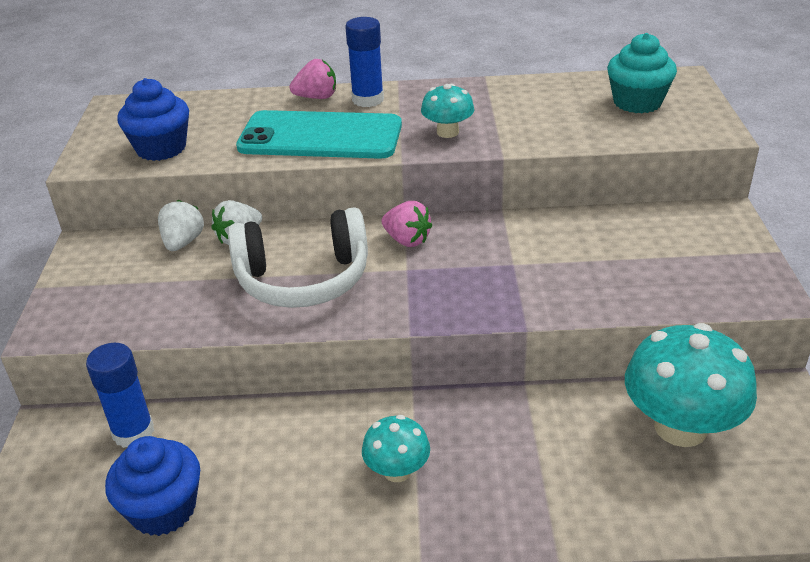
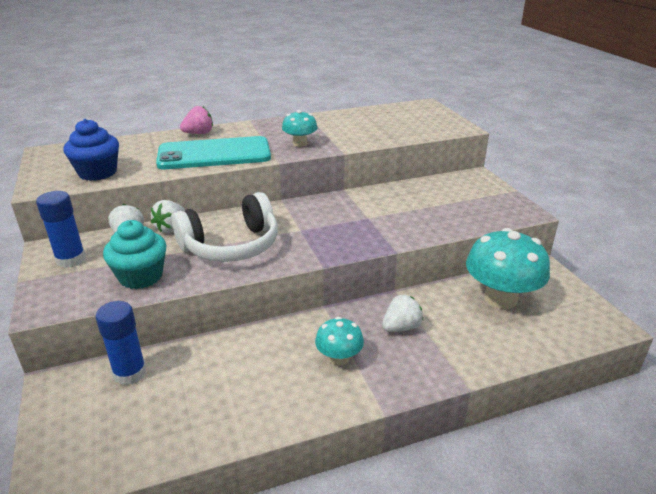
camera: 20 degrees left, 5 degrees down
blue cupcake [105,436,200,536] -> none
blue glue stick [345,17,384,107] -> blue glue stick moved to [36,191,86,268]
pink strawberry [381,201,432,247] -> none
turquoise cupcake [607,33,677,113] -> turquoise cupcake moved to [103,220,167,289]
none -> white strawberry [382,295,423,332]

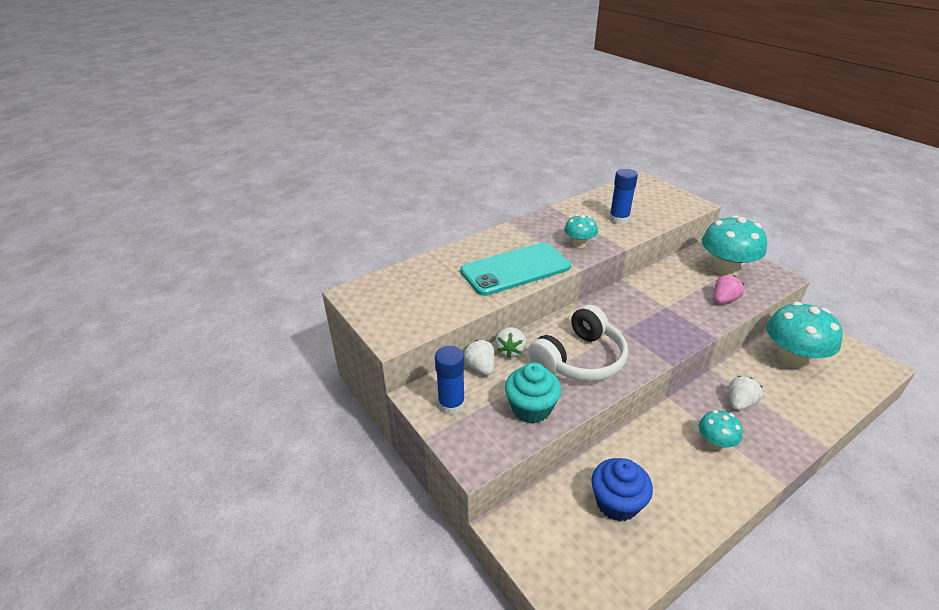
camera: 15 degrees left, 5 degrees up
blue cupcake [64,119,119,181] -> blue cupcake moved to [591,458,653,521]
blue glue stick [95,301,147,385] -> blue glue stick moved to [609,169,638,224]
pink strawberry [180,106,213,134] -> pink strawberry moved to [714,275,744,304]
none -> turquoise mushroom [702,215,767,276]

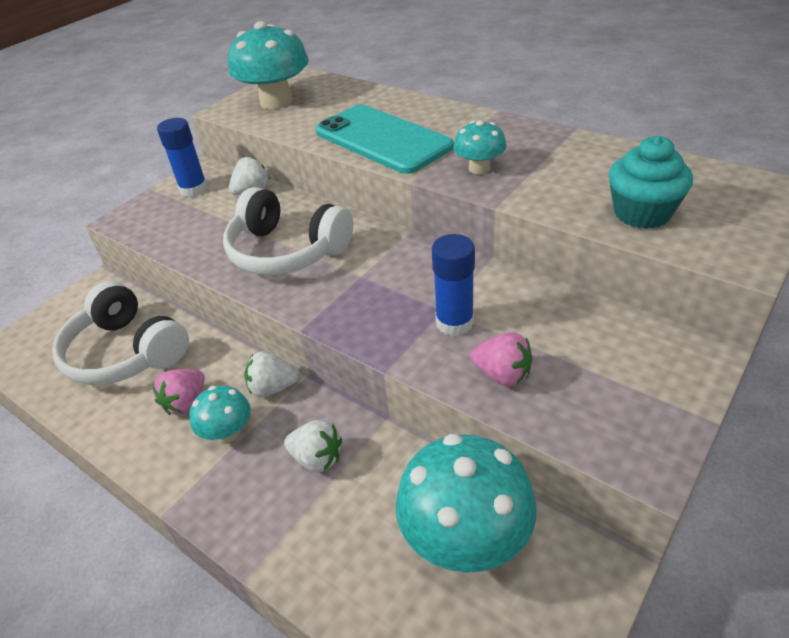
camera: 75 degrees right, 5 degrees up
white strawberry [495,327,526,358] -> white strawberry moved to [244,351,300,398]
turquoise cupcake [505,362,561,423] -> turquoise cupcake moved to [609,136,693,229]
blue cupcake [591,458,653,521] -> white headphones [52,281,189,385]
blue glue stick [609,169,638,224] -> blue glue stick moved to [432,234,475,336]
turquoise mushroom [702,215,767,276] -> turquoise mushroom moved to [228,21,309,109]
none -> pink strawberry [152,369,205,415]

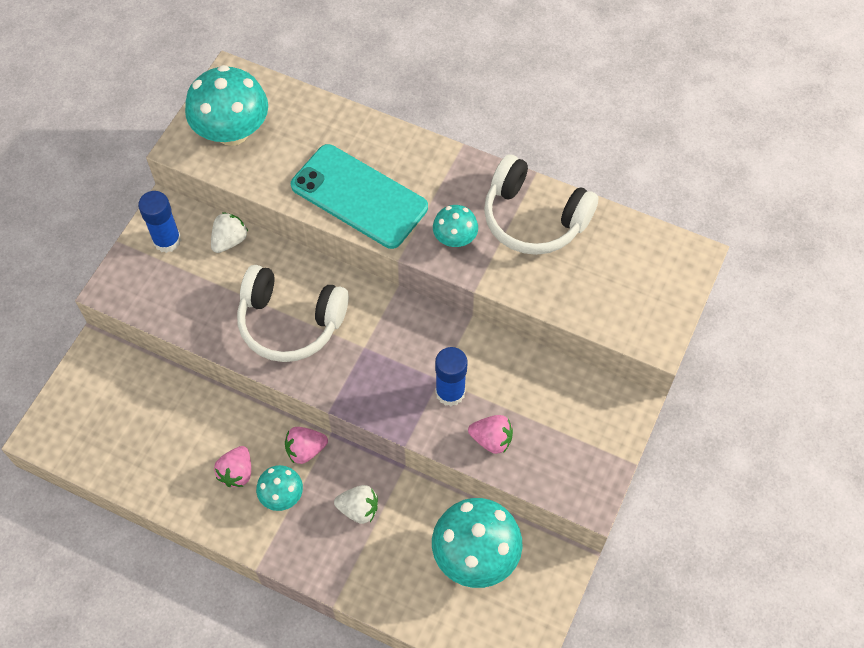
camera: 15 degrees left, 20 degrees up
white headphones [52,281,189,385] -> white headphones moved to [484,155,599,255]
white strawberry [244,351,300,398] -> pink strawberry [285,427,328,464]
turquoise cupcake [609,136,693,229] -> none

